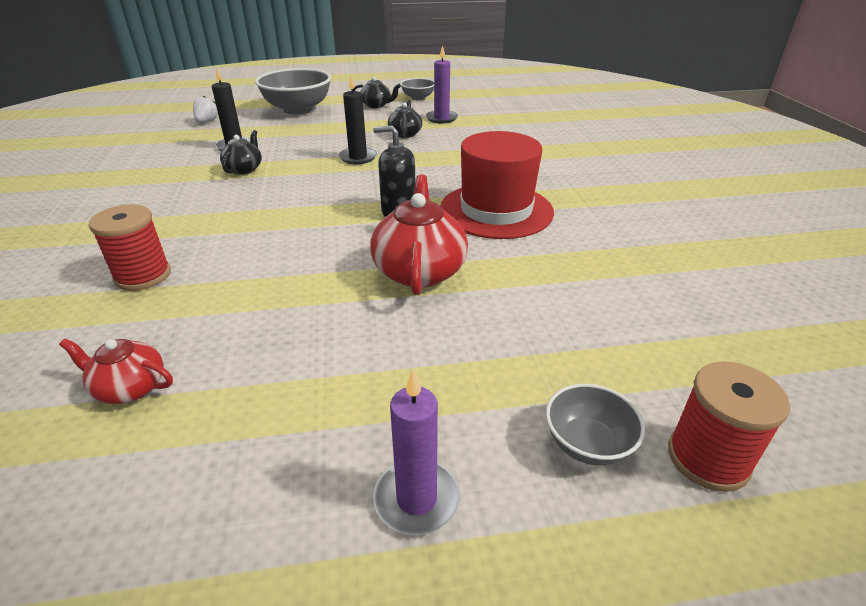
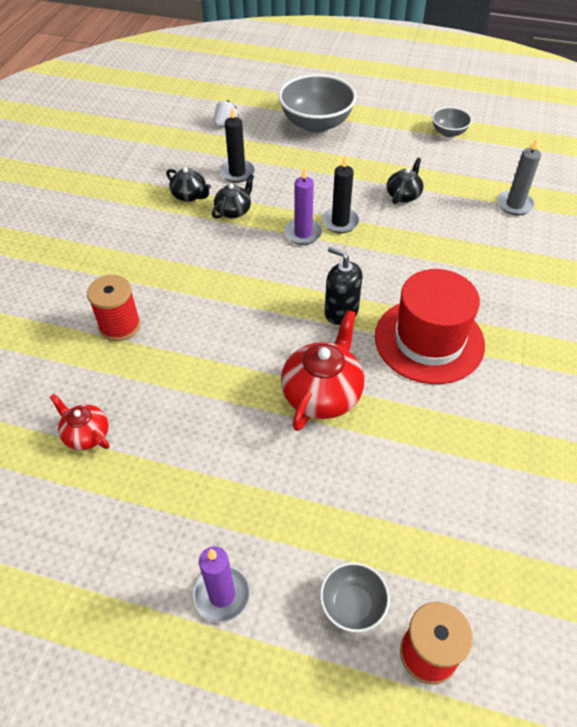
camera: 25 degrees right, 15 degrees up
black teapot [353,77,401,108] -> black teapot moved to [166,167,211,202]
purple candle [426,45,458,124] -> purple candle moved to [284,167,323,245]
none -> grey candle [497,138,541,215]

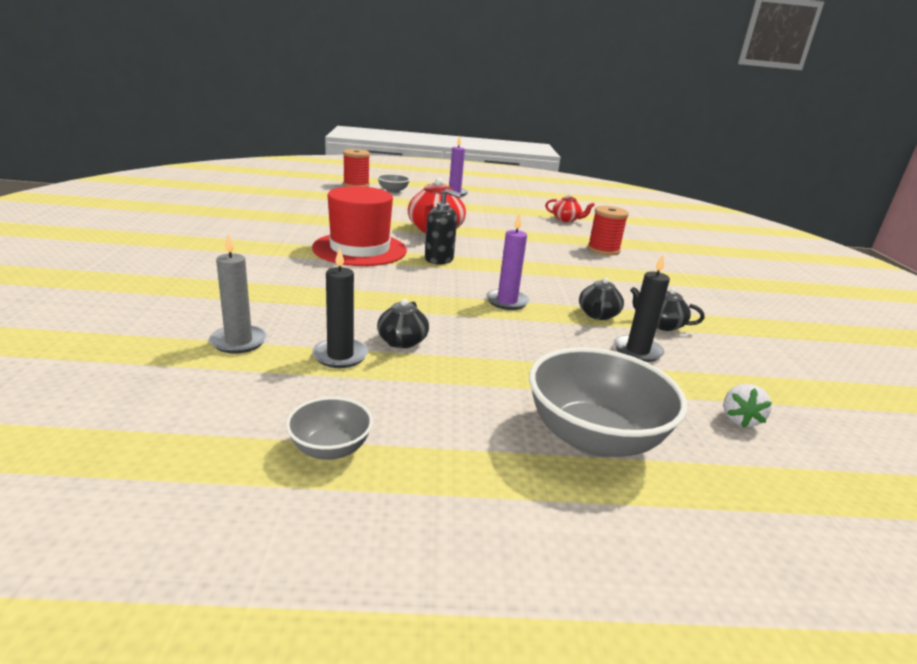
camera: 160 degrees right, 25 degrees down
black candle [322,156,360,233] -> black candle moved to [312,247,368,368]

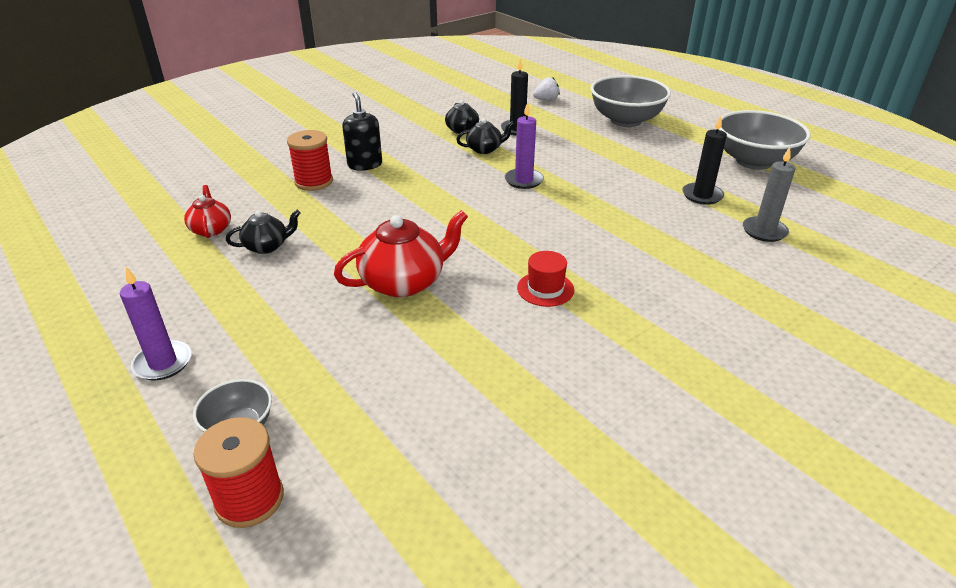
camera: 125 degrees left, 10 degrees up
grey bowl [286,397,373,460] -> grey bowl [718,110,811,170], size x1.96
red hat [312,186,407,266] -> red hat [517,251,574,307], size x0.46
black teapot [377,299,429,348] -> black teapot moved to [226,210,301,254]
black soap dispenser [425,189,462,264] -> black soap dispenser moved to [342,92,382,171]

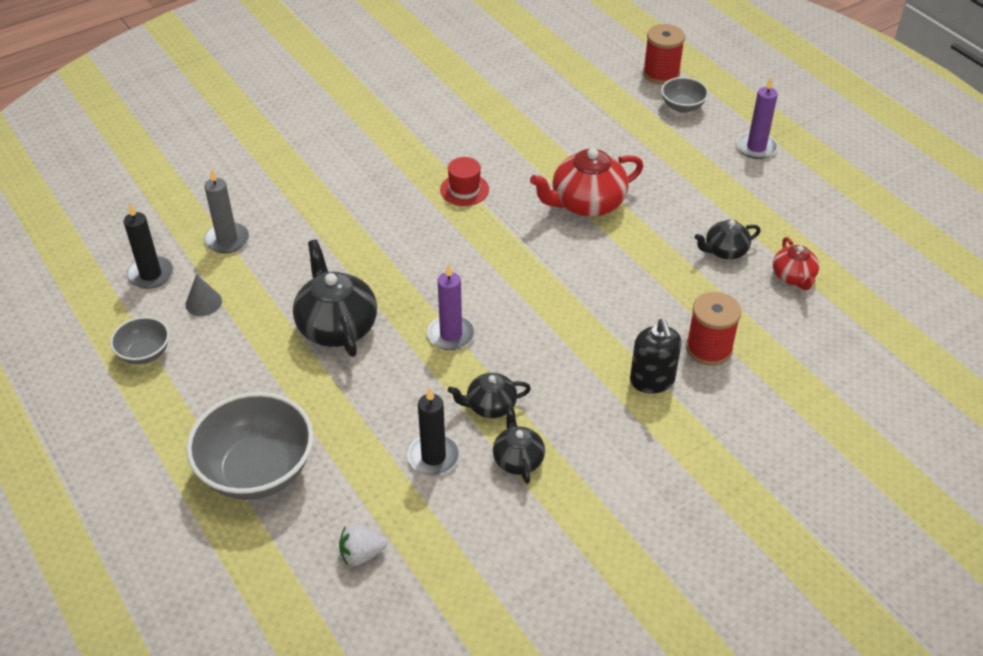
camera: 175 degrees left, 10 degrees up
black candle [682,115,727,205] -> black candle moved to [124,204,173,289]
grey bowl [718,110,811,170] -> grey bowl [110,317,169,365], size x0.51
none -> grey cone [185,274,222,316]
none -> black teapot [293,240,377,357]

